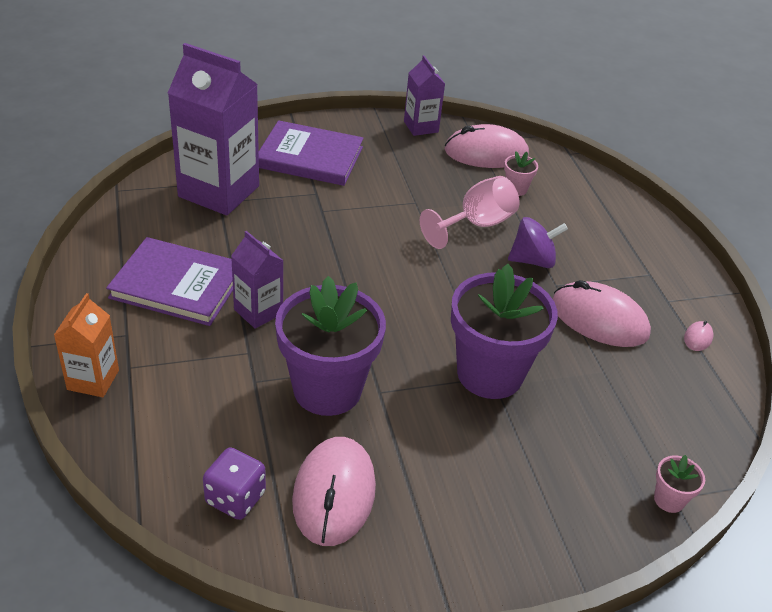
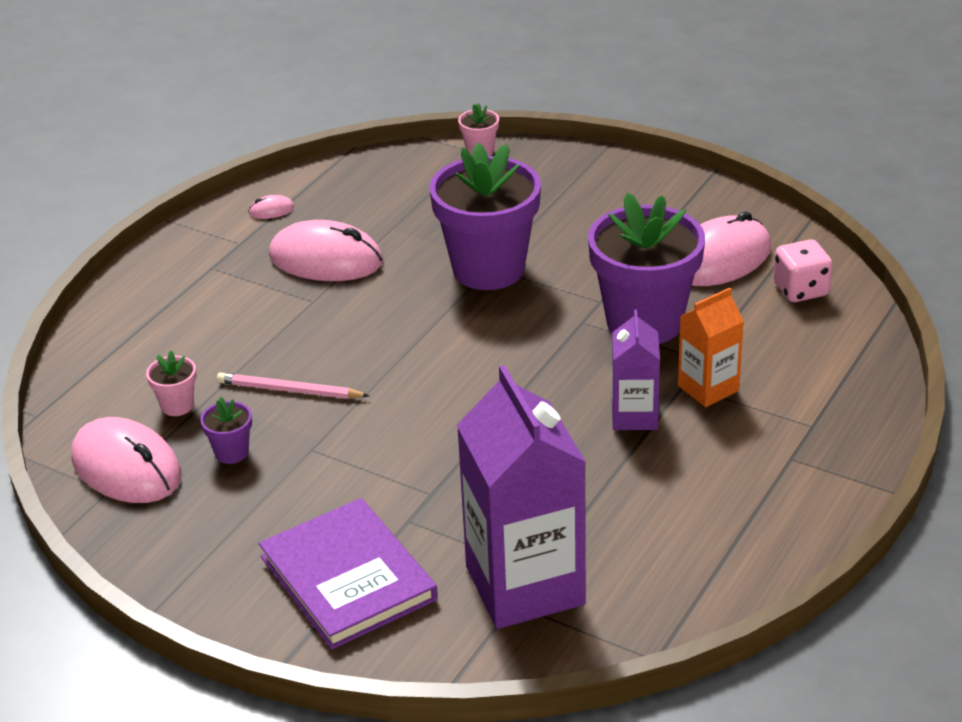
camera: 130 degrees left, 5 degrees down
orange carton [54,293,119,397] -> orange carton moved to [678,288,744,407]
purple book [106,237,233,326] -> none
purple dice [203,447,266,520] -> pink dice [774,239,832,302]
purple carton [404,55,445,136] -> none
pink goblet [420,176,519,249] -> pink pencil [217,372,369,399]
purple spinning top [508,217,568,268] -> none
pink mouse [553,280,651,347] -> pink mouse turned 60 degrees counterclockwise [269,220,383,281]
none -> purple flower pot [200,397,252,464]

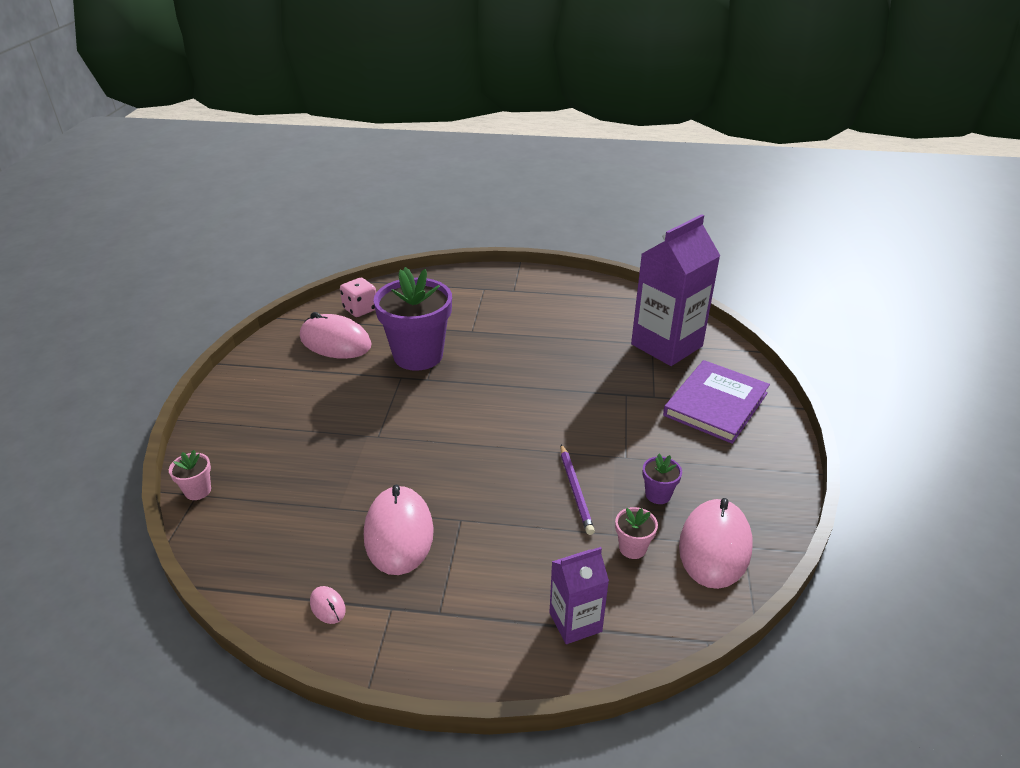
camera: 115 degrees left, 0 degrees up
pink pencil [217,372,369,399] -> purple pencil [561,444,595,535]
purple flower pot [430,143,541,290] -> none
purple carton [612,309,660,430] -> purple carton moved to [550,547,609,644]
orange carton [678,288,744,407] -> none

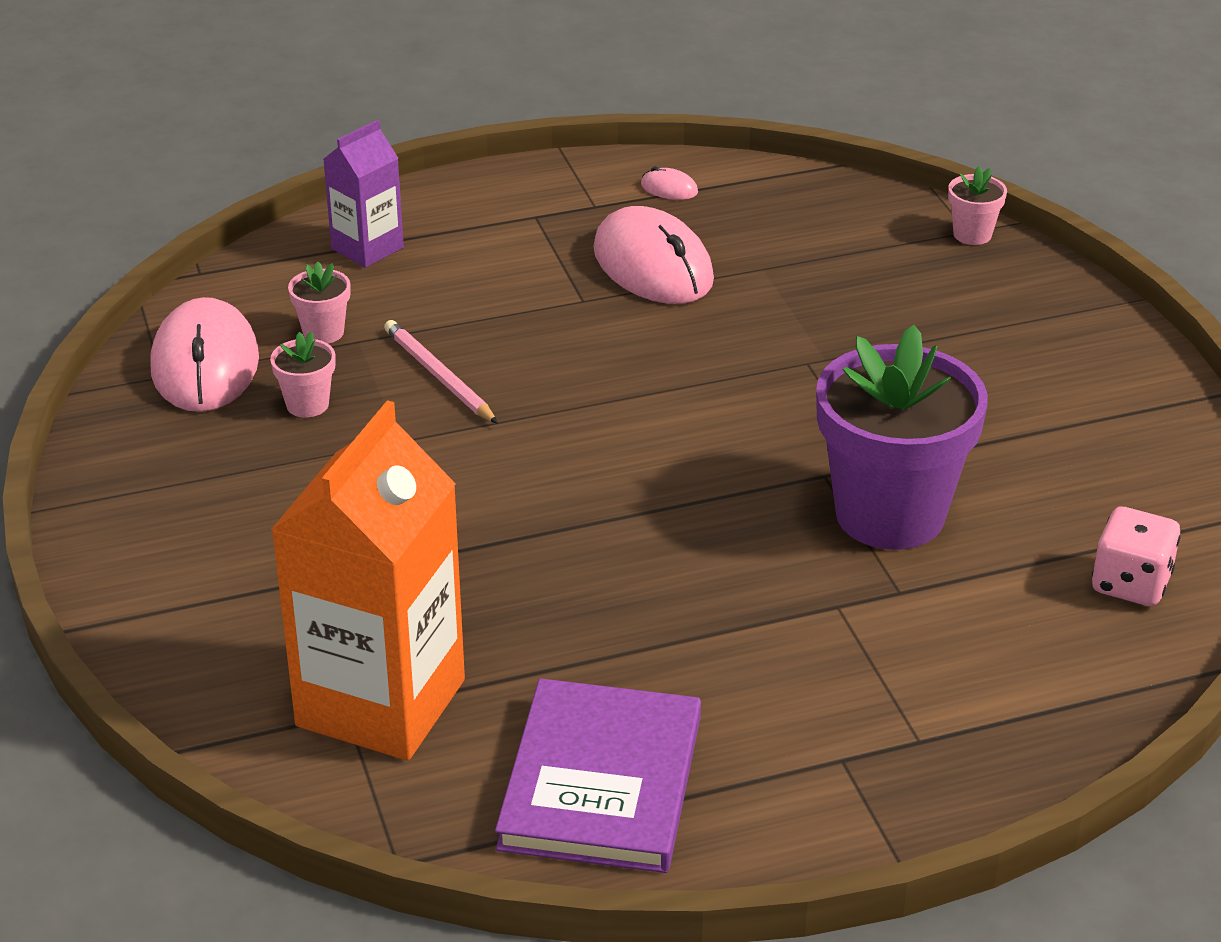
camera: 155 degrees right, 0 degrees up
pink mouse [300,312,372,359] -> none
purple pencil [561,444,595,535] -> pink pencil [384,320,498,424]
purple carton [631,214,720,366] -> orange carton [271,400,465,761]
purple flower pot [642,454,682,504] -> pink flower pot [270,331,335,417]
purple book [663,360,770,444] -> purple book moved to [495,678,701,873]

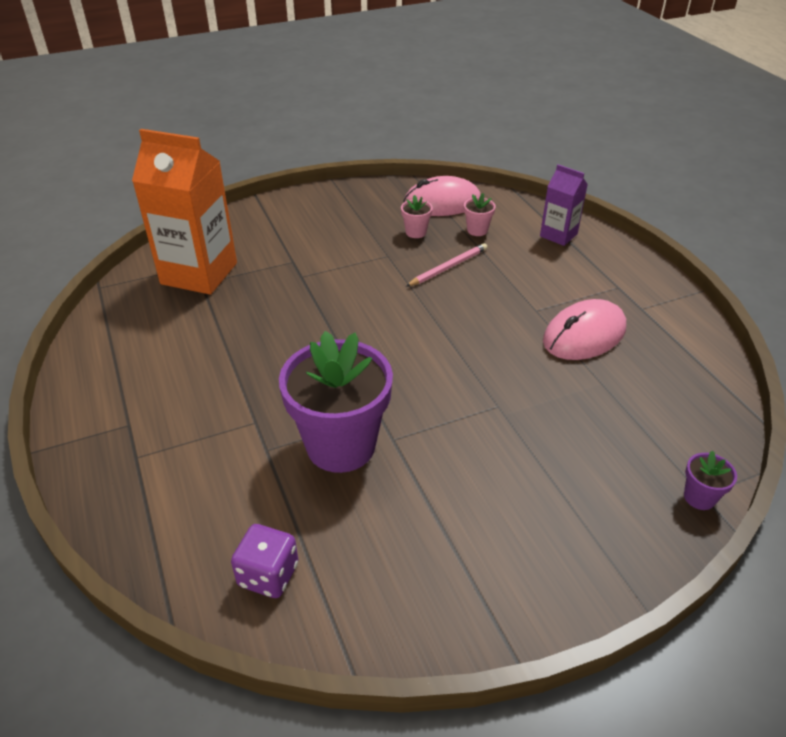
camera: 85 degrees right, 5 degrees up
purple book [495,678,701,873] -> none
pink mouse [641,166,698,200] -> none
pink flower pot [948,166,1007,245] -> purple flower pot [684,451,737,510]
pink dice [1092,507,1181,606] -> purple dice [231,524,298,598]

